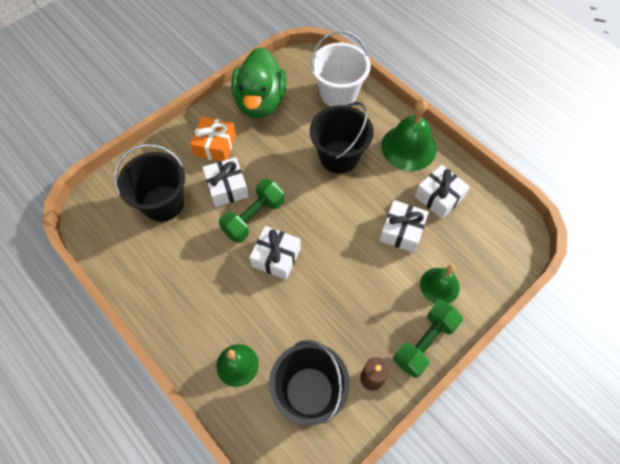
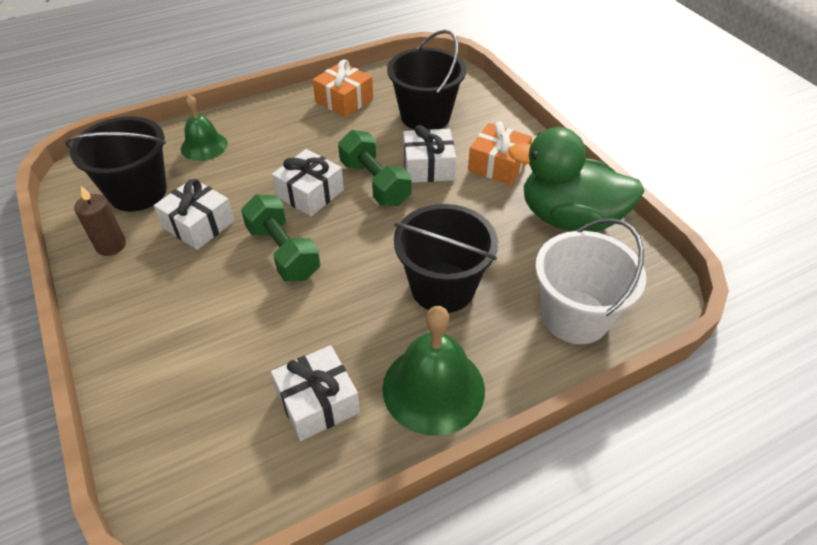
camera: 105 degrees right, 15 degrees down
white gift [380,200,429,253] -> white gift moved to [154,178,234,250]
green dumbbell [394,301,463,378] -> green dumbbell moved to [241,194,320,282]
green bell [420,265,460,304] -> none
none -> orange gift [313,59,373,117]

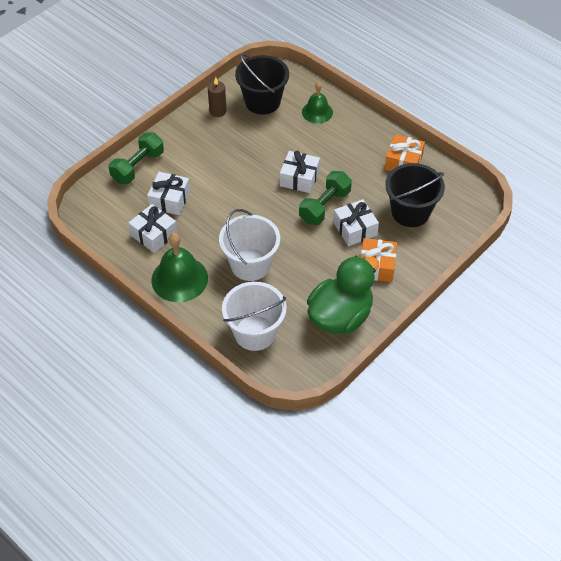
camera: 70 degrees right, 5 degrees up
white gift [154,178,234,250] -> white gift moved to [147,172,190,215]
green dumbbell [241,194,320,282] -> green dumbbell moved to [109,132,164,184]
black bucket [394,204,498,313] -> white bucket [219,209,280,281]
green duck [508,127,644,232] -> green duck turned 45 degrees clockwise [307,256,379,334]

